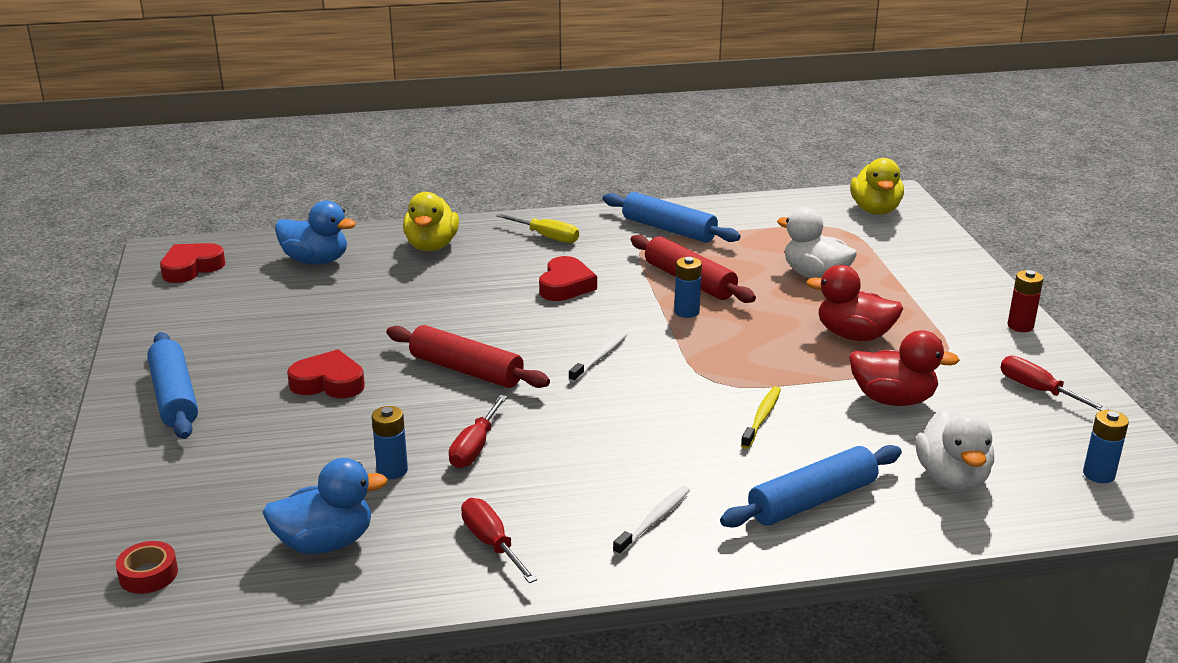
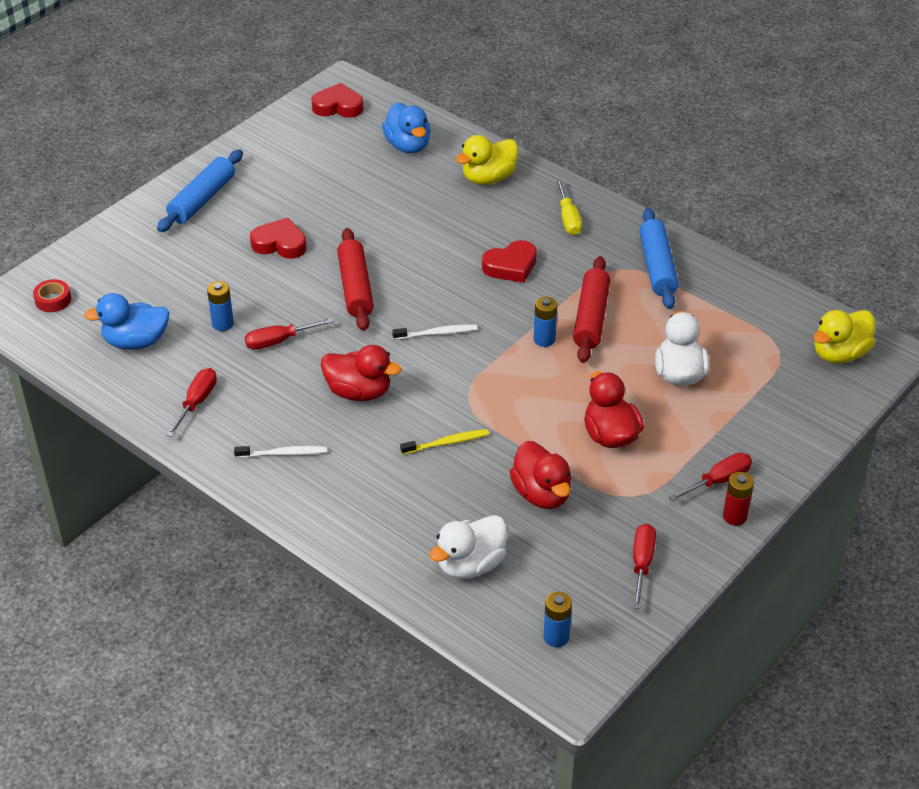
camera: 50 degrees right, 15 degrees up
blue duck [262,458,388,554] -> blue duck turned 135 degrees clockwise [84,293,170,350]
red heart [287,349,365,398] -> red heart turned 45 degrees counterclockwise [250,218,307,259]
blue rolling pin [720,445,902,528] -> none
none -> red duck [321,345,401,401]
none -> red screwdriver [669,453,752,501]

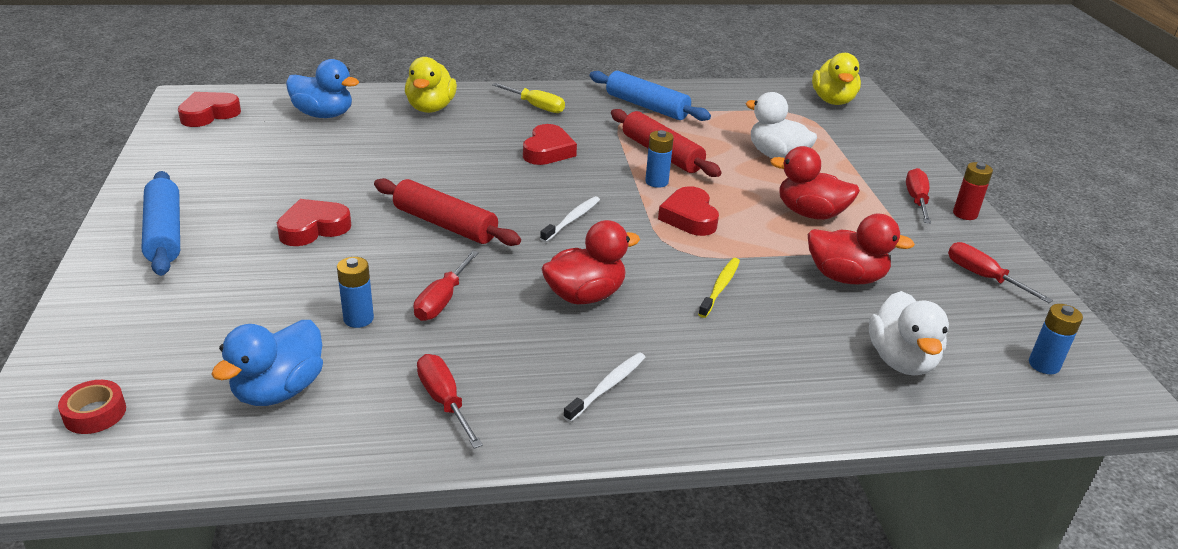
camera: 50 degrees left, 10 degrees down
none -> red heart [658,186,719,236]

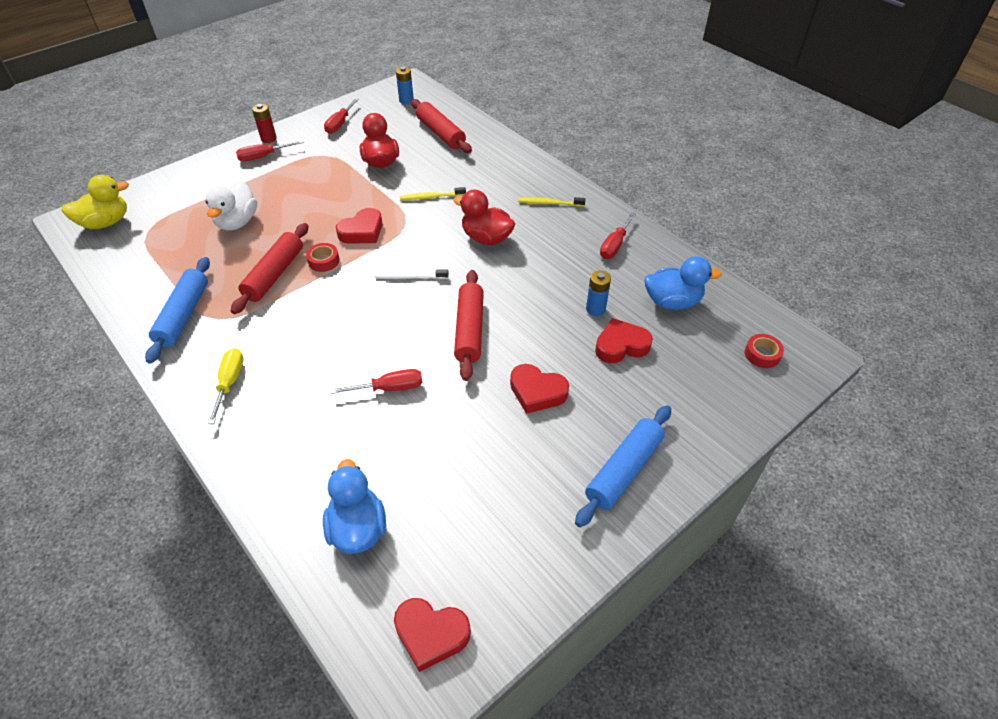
camera: 120 degrees left, 15 degrees up
yellow duck [405,57,457,113] -> none
red screwdriver [414,250,479,321] -> red screwdriver moved to [330,369,422,394]
red heart [523,124,577,165] -> red heart moved to [595,318,653,363]
white toothbrush [563,353,646,422] -> yellow toothbrush [518,197,585,206]
blue battery [645,130,674,188] -> red tape [306,243,340,272]
red duck [770,146,860,220] -> none
white duck [869,291,949,376] -> red rolling pin [411,99,472,153]

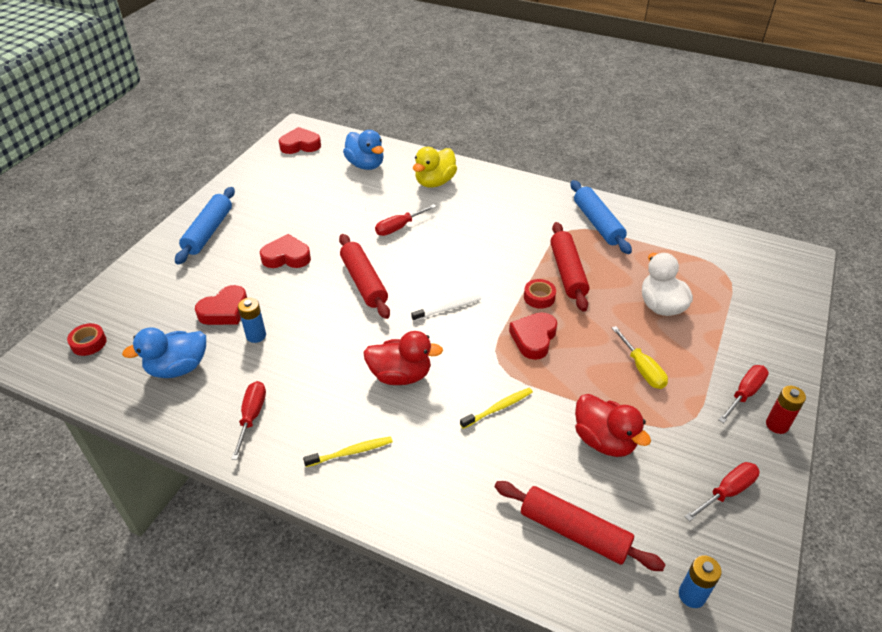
camera: 155 degrees right, 5 degrees down
yellow duck [61,175,129,229] -> yellow duck moved to [413,147,457,188]
yellow screwdriver [208,348,243,424] -> yellow screwdriver moved to [612,326,668,389]
red screwdriver [324,98,359,134] -> red screwdriver turned 60 degrees clockwise [685,462,759,522]

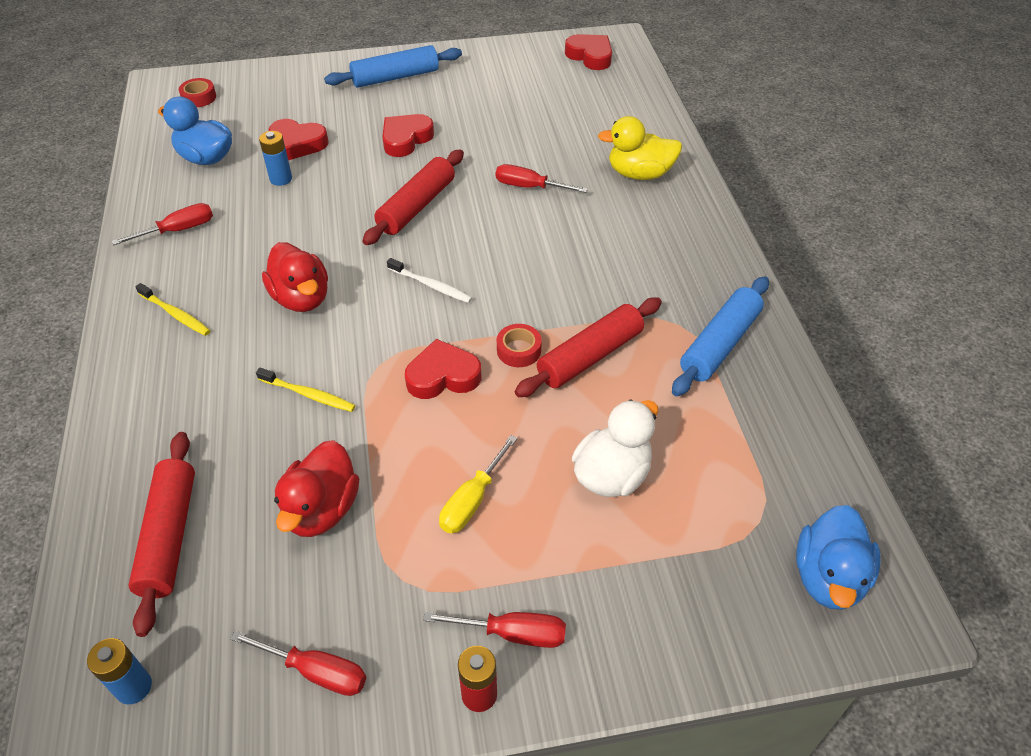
camera: 55 degrees right, 5 degrees up
red heart [260,234,311,268] -> red heart turned 105 degrees counterclockwise [382,114,434,157]
blue duck [343,130,384,170] -> blue duck moved to [796,505,881,610]

